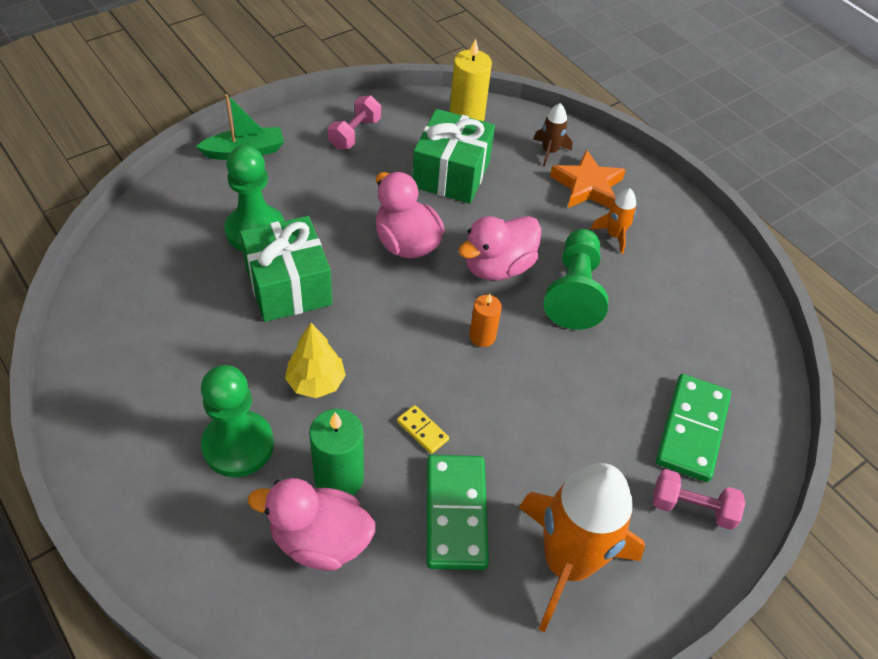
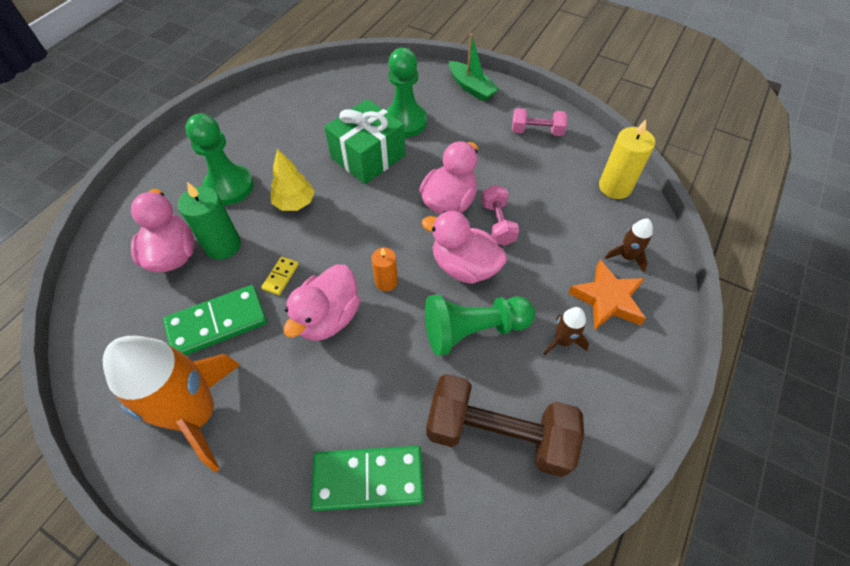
camera: 70 degrees right, 5 degrees up
green gift [412,109,495,204] -> none
orange rocket [591,188,636,254] -> brown rocket [544,307,589,355]
pink dumbbell [653,469,745,530] -> pink dumbbell moved to [482,185,519,246]
none -> pink duck [284,264,361,341]
none -> brown dumbbell [426,374,584,477]

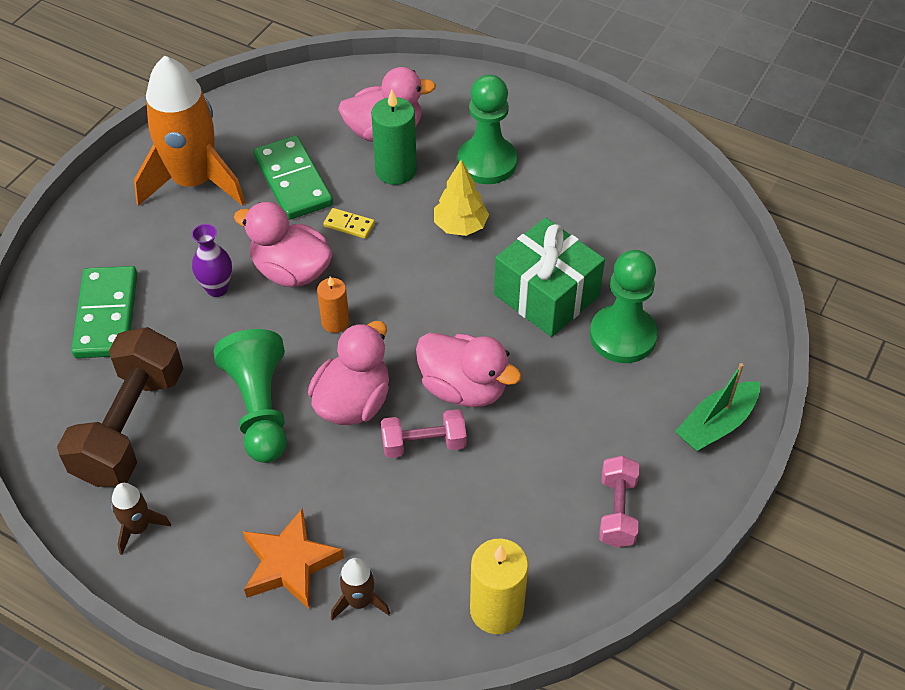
camera: 90 degrees right, 5 degrees down
brown rocket [544,307,589,355] -> brown rocket moved to [111,483,171,555]
none -> purple vase [192,224,232,297]

